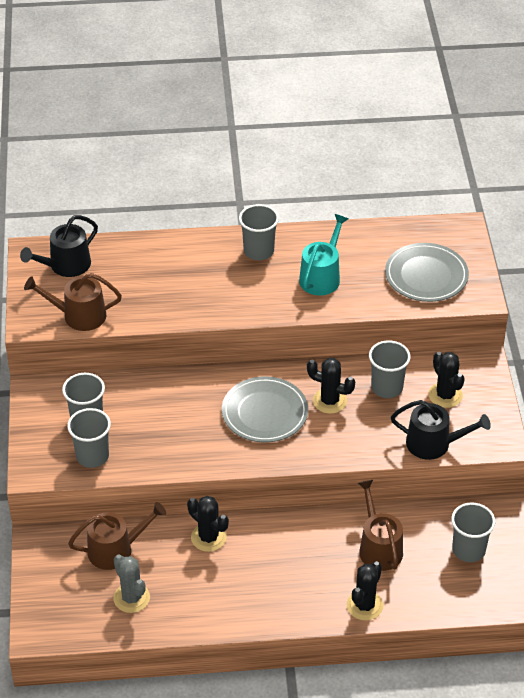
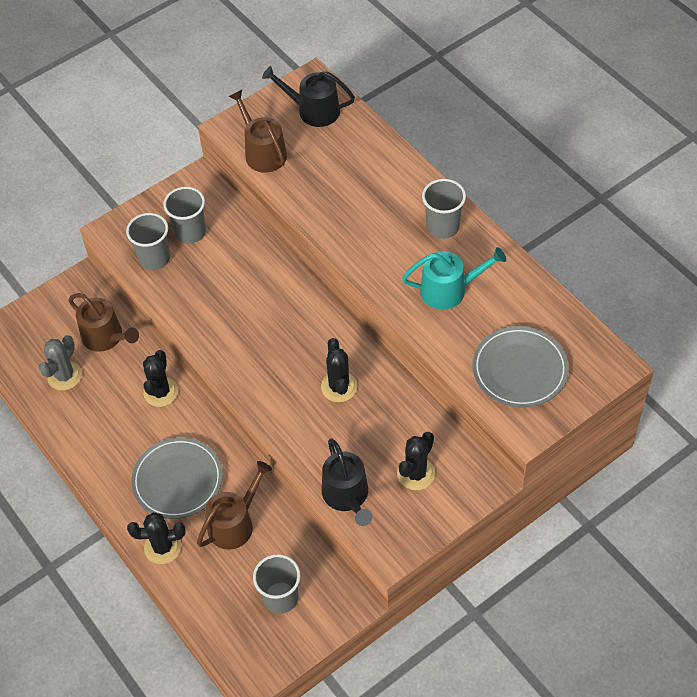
camera: 60 degrees right, 10 degrees up
grey plate [222,376,308,442] -> grey plate moved to [131,437,223,519]
grey cup [369,340,411,398] -> none

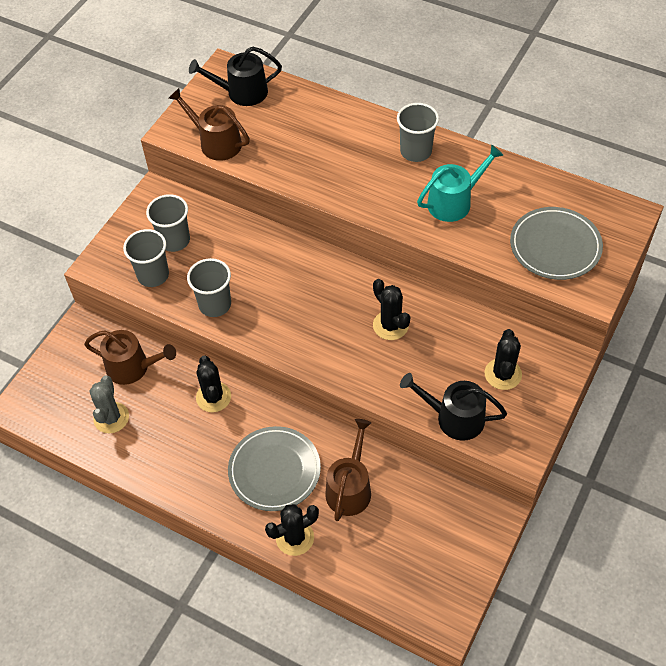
camera: 25 degrees left, 0 degrees up
grey cup [253,554,301,614] -> grey cup moved to [187,258,231,317]
black watering can [322,438,373,526] -> black watering can turned 150 degrees clockwise [400,373,507,441]

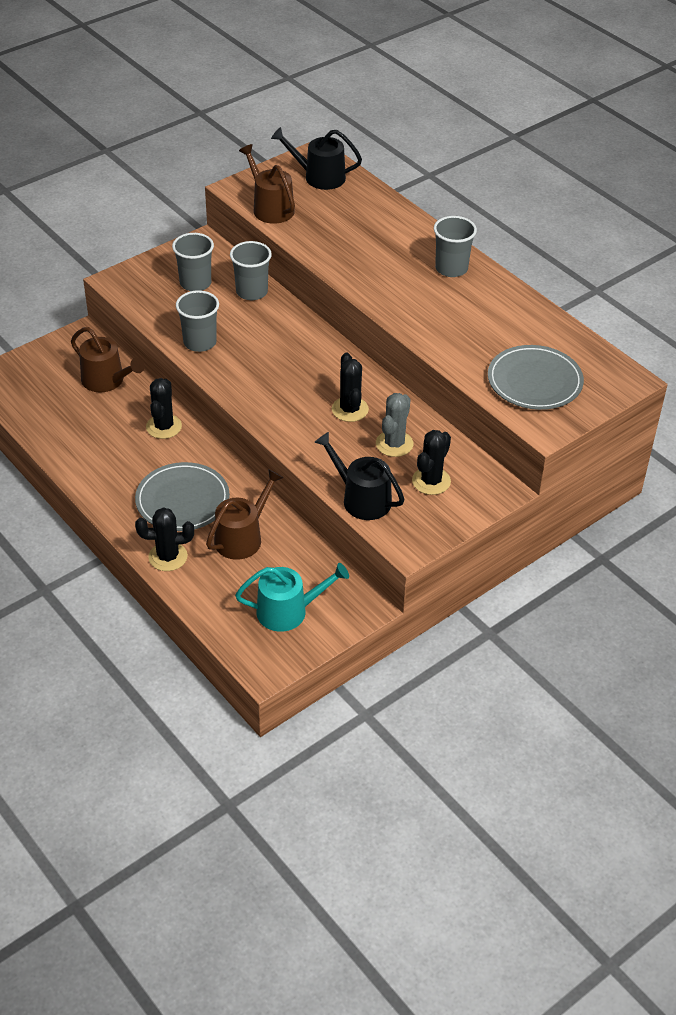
camera: 20 degrees right, 10 degrees down
grey cactus [90,376,129,433] -> grey cactus moved to [376,393,413,457]
grey cup [123,229,169,287] -> grey cup moved to [230,241,272,300]
turquoise watering can [417,145,504,222] -> turquoise watering can moved to [235,563,349,632]

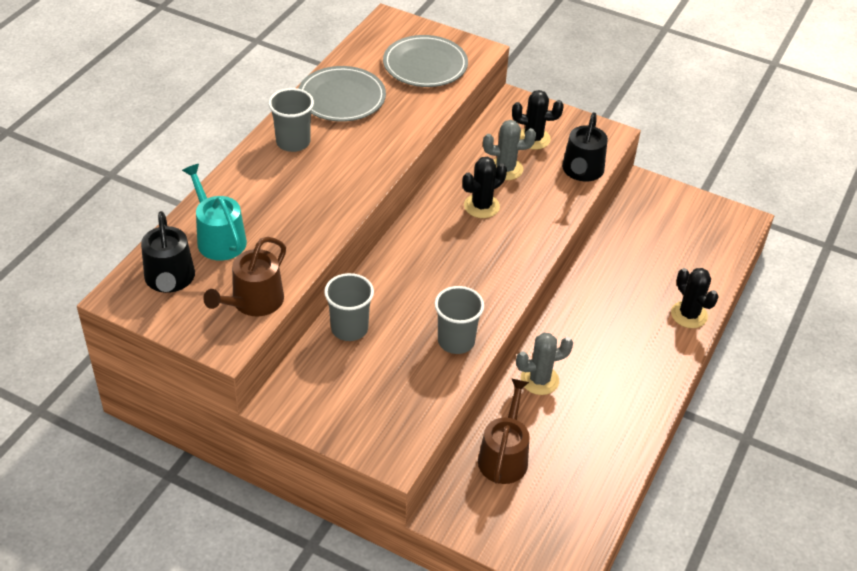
camera: 115 degrees left, 0 degrees up
grey plate [135,462,230,531] -> grey plate moved to [298,66,386,122]
black cactus [146,378,182,439] -> grey cactus [516,333,573,395]
grey cup [172,233,214,291] -> none
brown watering can [206,469,283,560] -> none
turquoise watering can [235,563,349,632] -> turquoise watering can moved to [182,164,247,261]

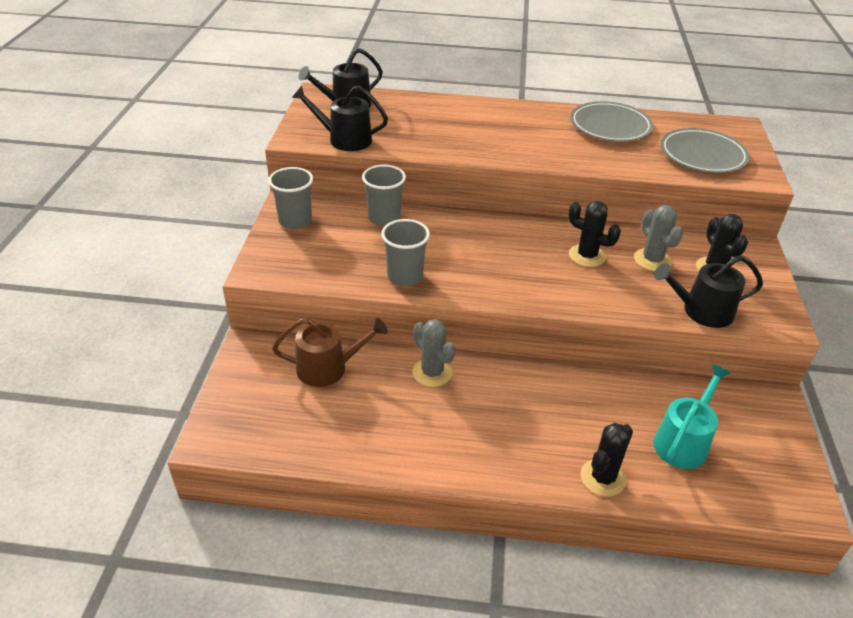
camera: 70 degrees right, 5 degrees down
turquoise watering can [182,164,247,261] -> turquoise watering can moved to [653,364,730,469]
brown watering can [203,237,286,316] -> black watering can [292,86,388,151]
grey cup [268,88,314,152] -> grey cup moved to [268,167,313,229]

